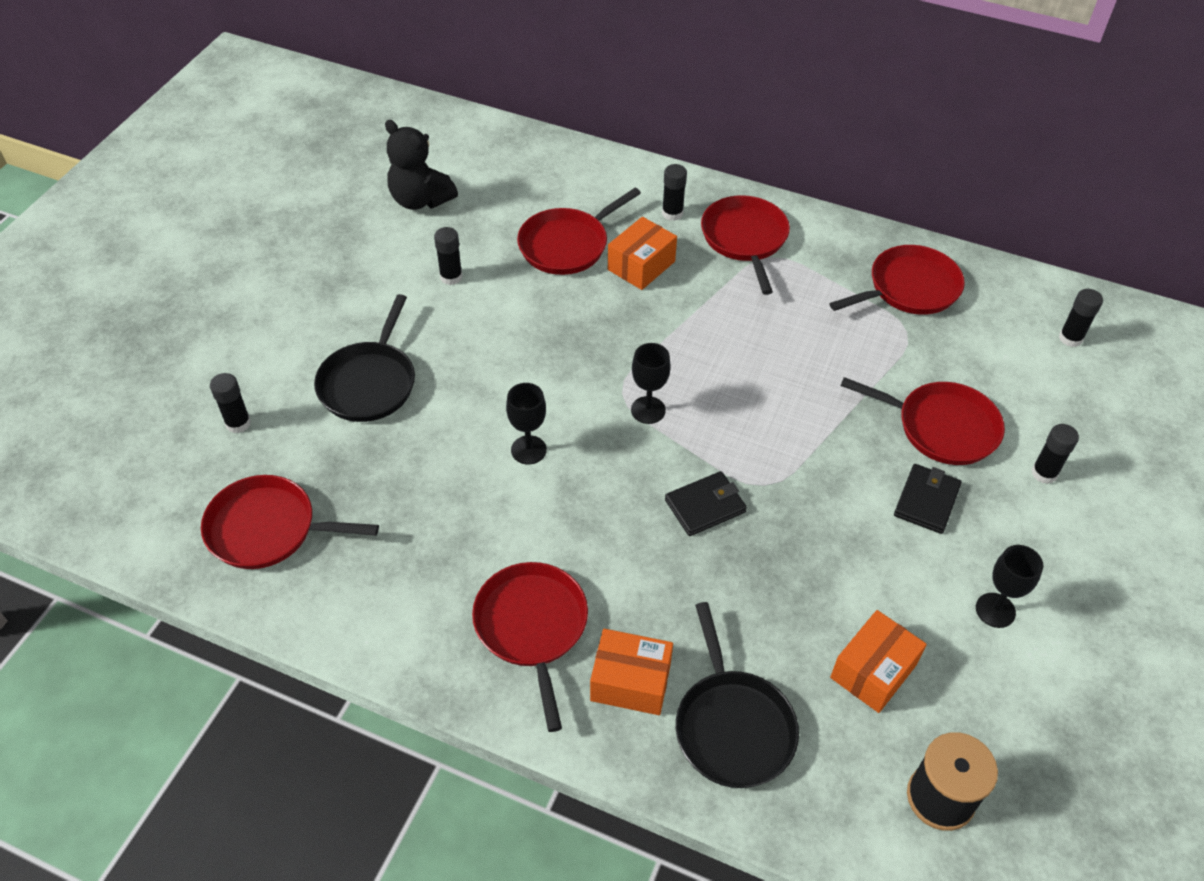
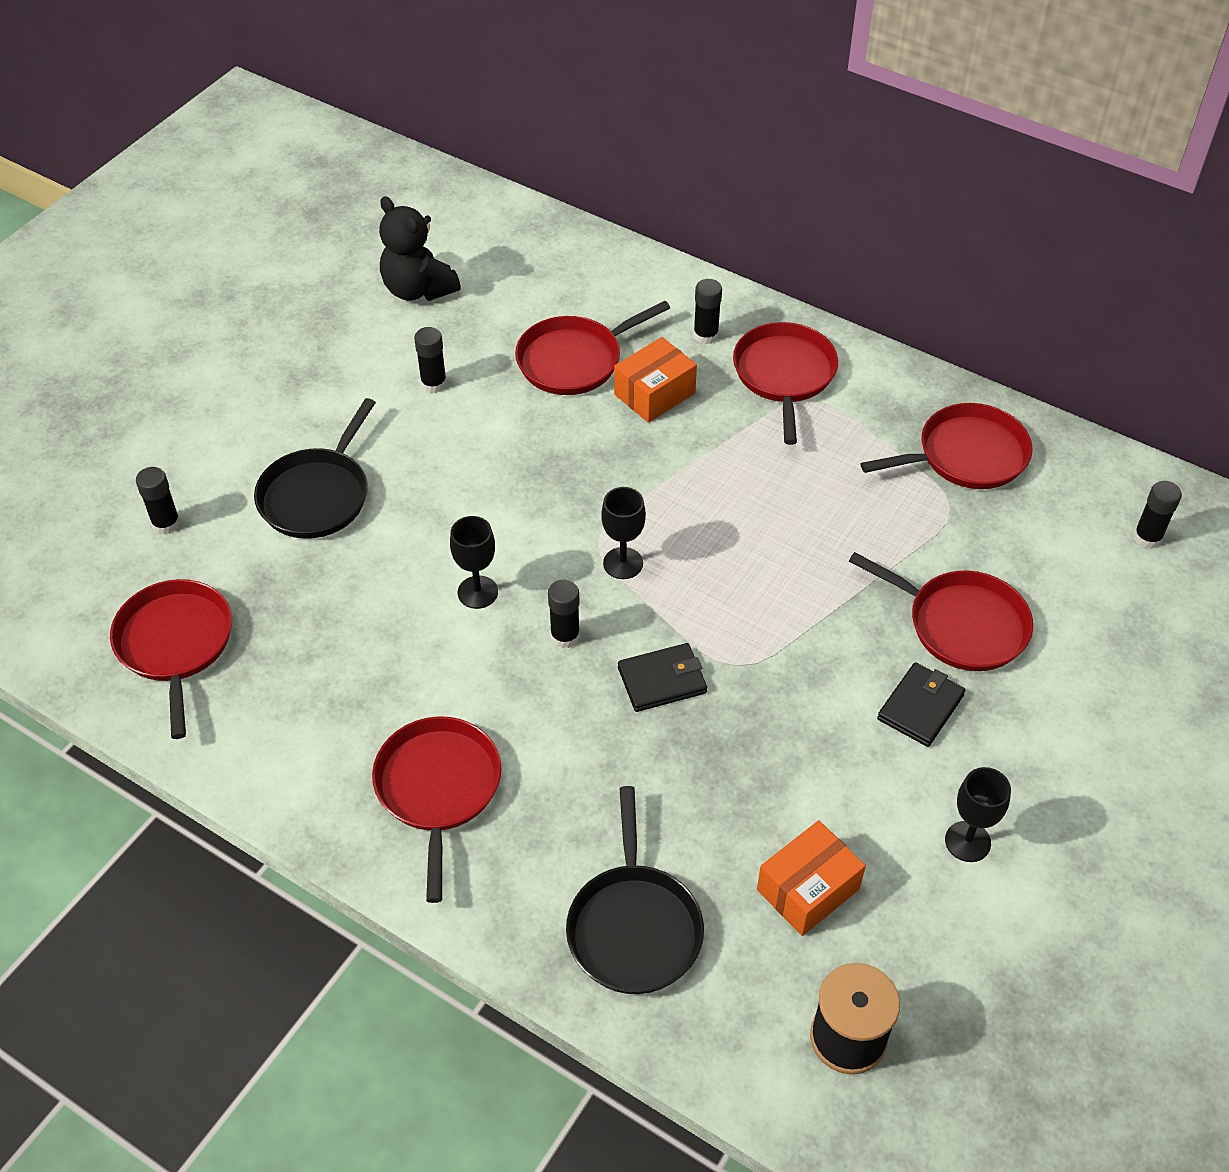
camera: 10 degrees right, 0 degrees up
red pan [201,475,379,569] -> red pan turned 60 degrees clockwise [110,579,232,739]
orange box [590,629,673,715] -> none
black glue stick [1032,424,1079,484] -> black glue stick moved to [548,580,580,648]

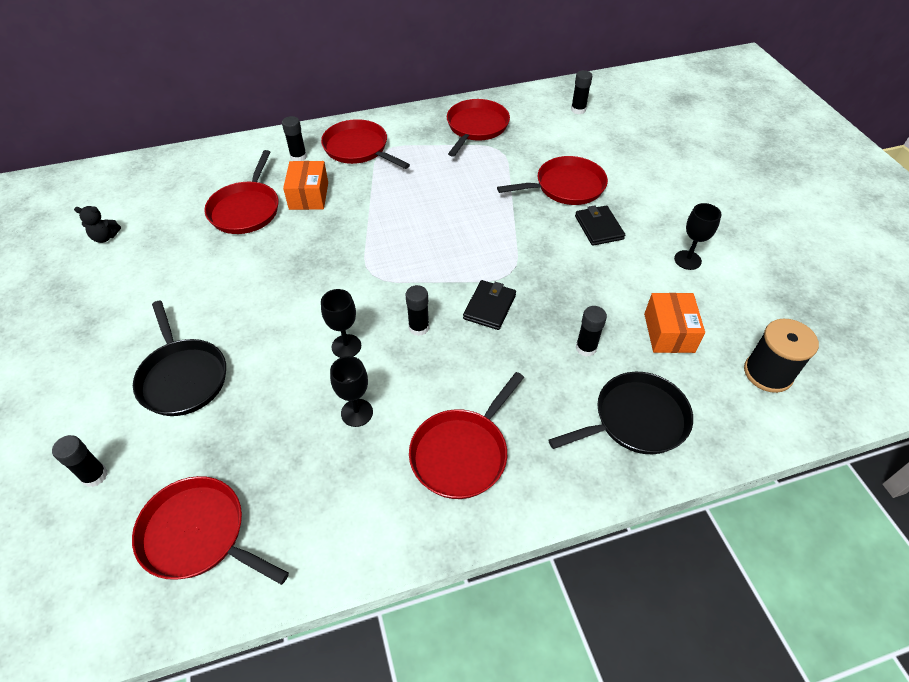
camera: 50 degrees left, 0 degrees up
red pan [372,716,501,903] -> red pan turned 90 degrees counterclockwise [409,372,524,499]
black teddy bear [379,196,461,301] -> black teddy bear [74,206,121,243], size x0.53
black glue stick [414,327,447,393] -> black glue stick moved to [576,306,607,357]
black pan [566,786,704,994] -> black pan turned 60 degrees counterclockwise [548,372,693,454]
black goblet [601,487,646,579] -> black goblet moved to [330,356,373,427]

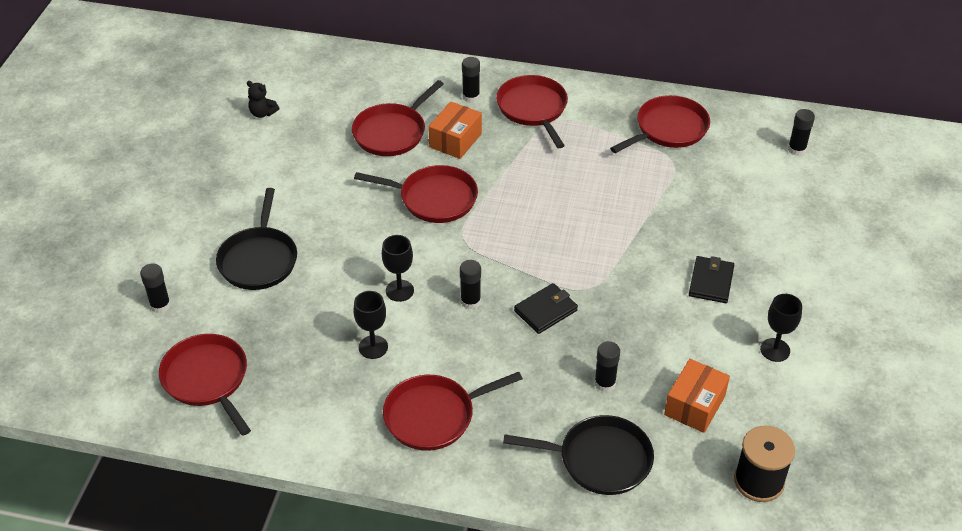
camera: 30 degrees right, 5 degrees down
red pan [497,156,608,205] -> red pan moved to [354,165,478,223]

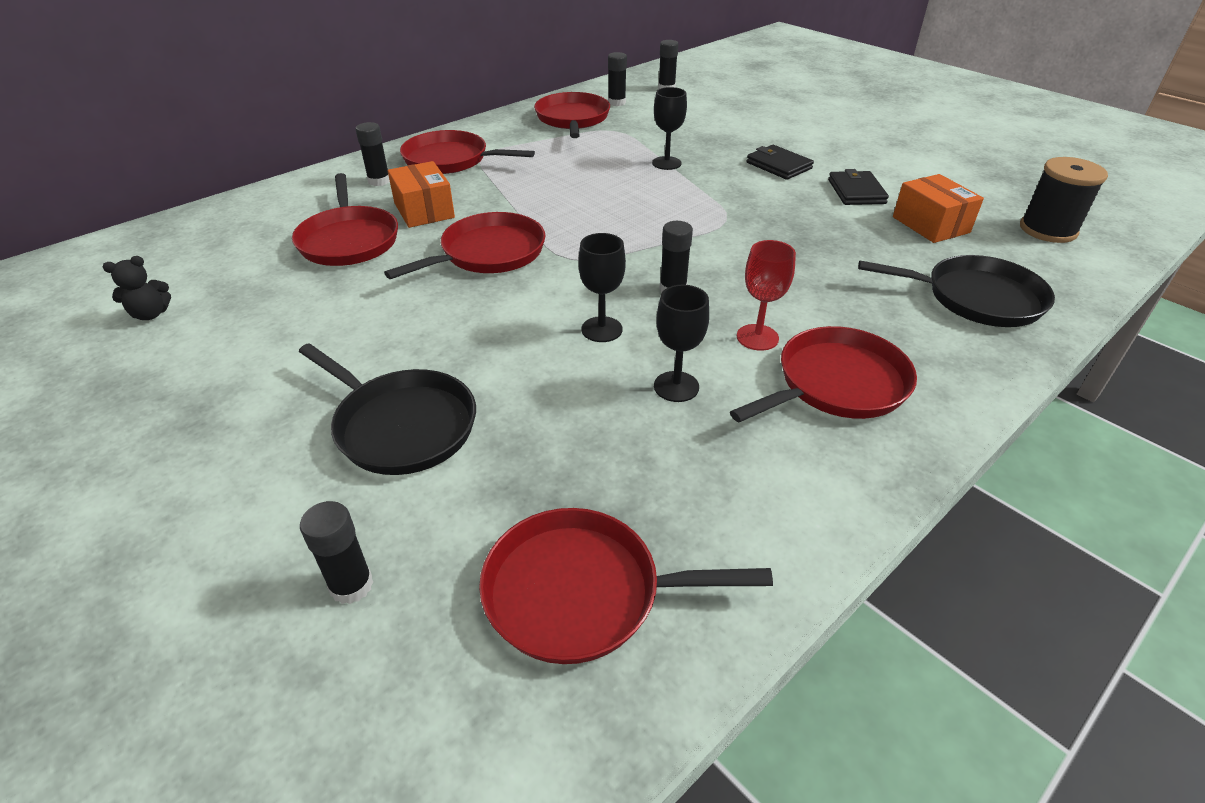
camera: 55 degrees left, 5 degrees down
red pan [383,372,523,451] -> red pan turned 135 degrees counterclockwise [730,326,917,422]
black pan [503,415,654,495] -> black pan turned 60 degrees clockwise [858,255,1055,327]
black wallet [514,283,578,334] -> black wallet moved to [828,169,889,205]
black glue stick [594,341,620,392] -> black glue stick moved to [608,52,627,106]
black goblet [760,294,802,362] -> black goblet moved to [652,87,687,170]
none -> red goblet [737,240,796,351]

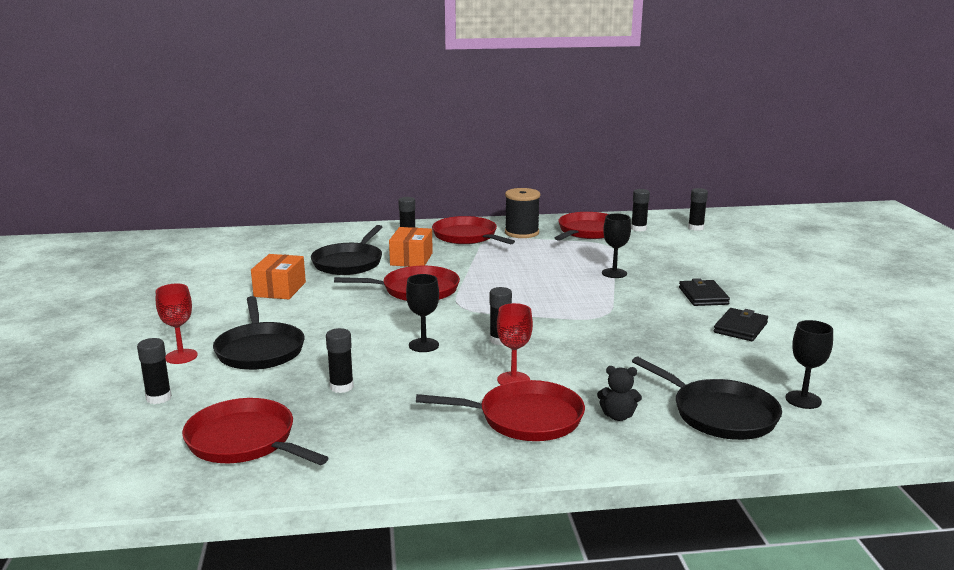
camera: 35 degrees right, 20 degrees down
black teddy bear [103,256,171,320] -> black teddy bear moved to [597,366,642,421]
red pan [292,173,398,266] -> black pan [311,225,382,275]
black goblet [654,285,709,402] -> black goblet moved to [786,320,833,409]
orange box [893,174,984,243] -> orange box moved to [251,254,306,299]
black spool [1020,157,1108,243] -> black spool moved to [505,188,540,238]
none -> red goblet [156,284,198,364]
none -> black glue stick [326,328,354,393]

